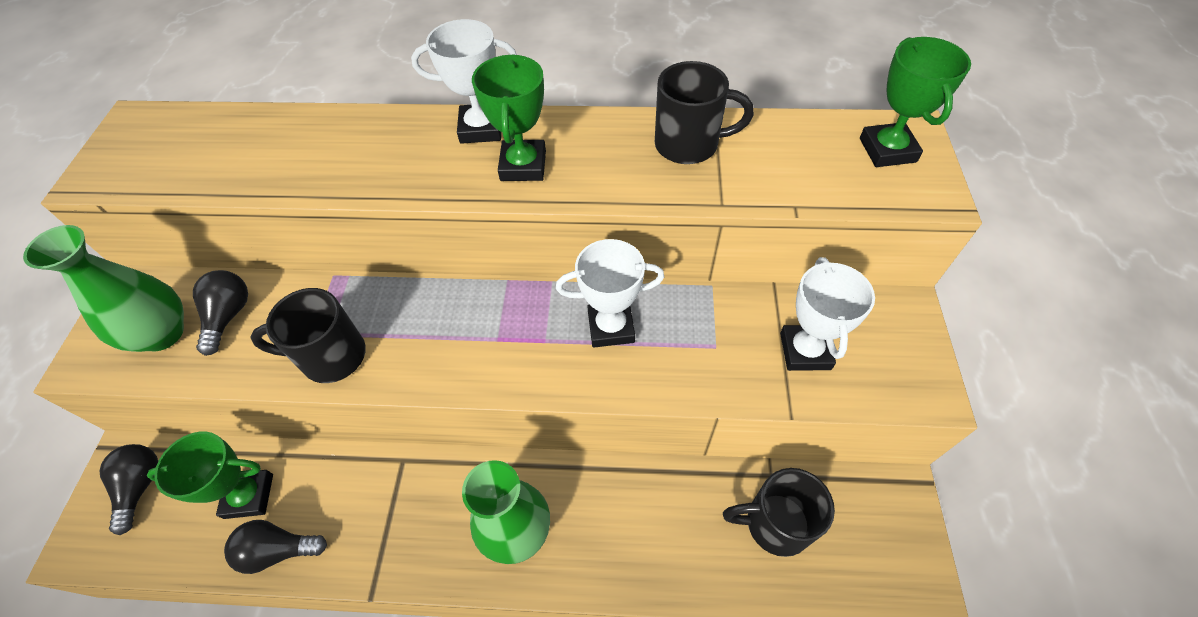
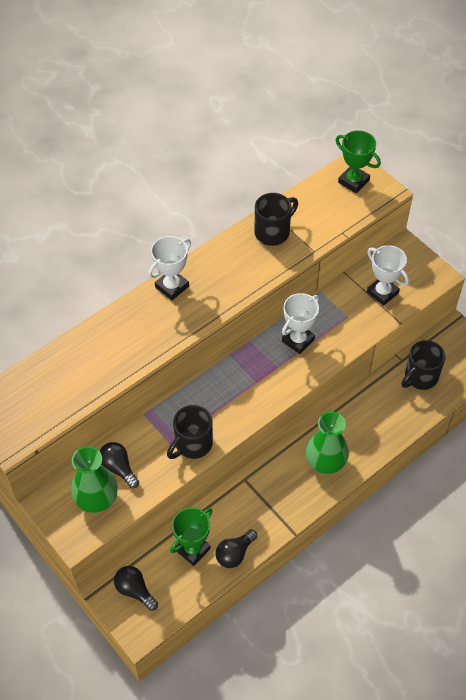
camera: 45 degrees left, 0 degrees up
green trophy [472,55,546,181] -> none

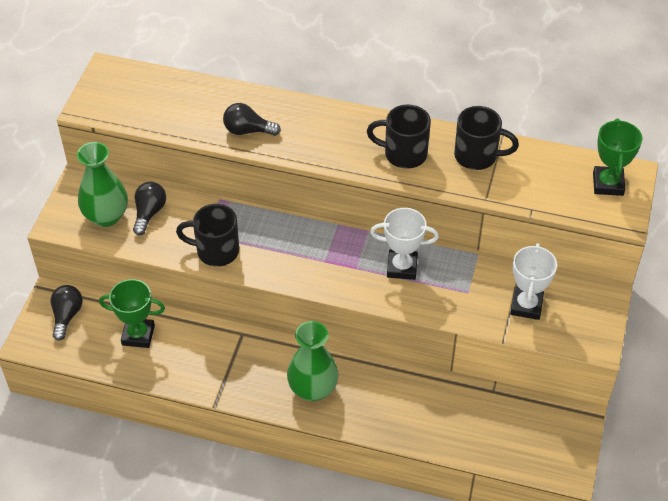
camera: 55 degrees right, 5 degrees down
white trophy [148,236,191,300] -> none
black light bulb [215,529,257,568] -> black light bulb moved to [223,103,281,136]
black mug [401,340,446,390] -> black mug moved to [367,104,431,169]

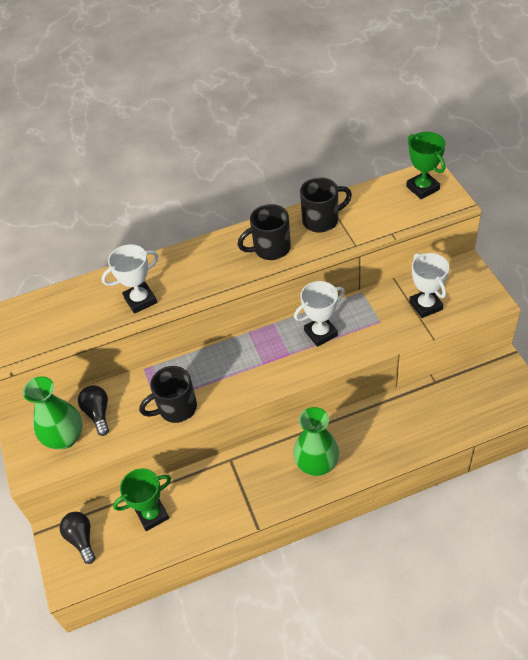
camera: 30 degrees left, 0 degrees up
black light bulb [223,103,281,136] -> white trophy [101,244,159,314]

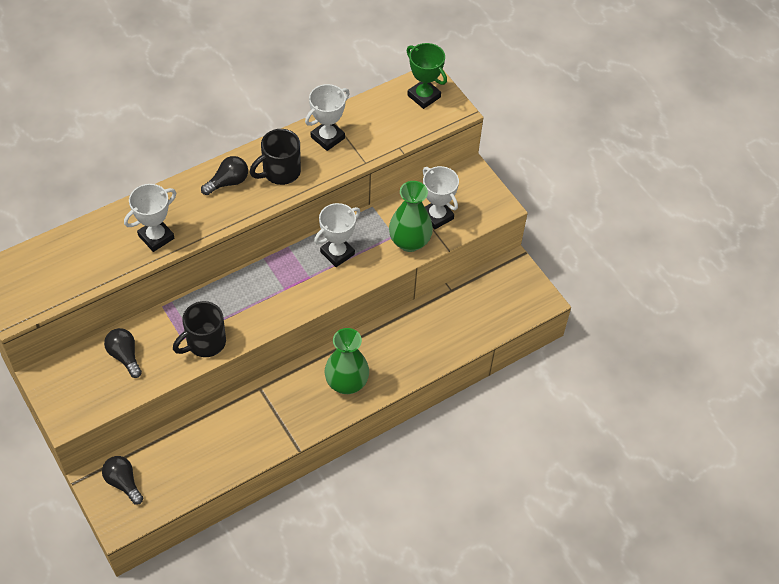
camera: 20 degrees left, 5 degrees up
green vase [23,376,82,449] -> green vase moved to [389,181,433,252]
green trophy [113,468,171,531] -> none
black mug [300,177,352,233] -> white trophy [305,84,350,151]
none -> black light bulb [201,156,248,195]

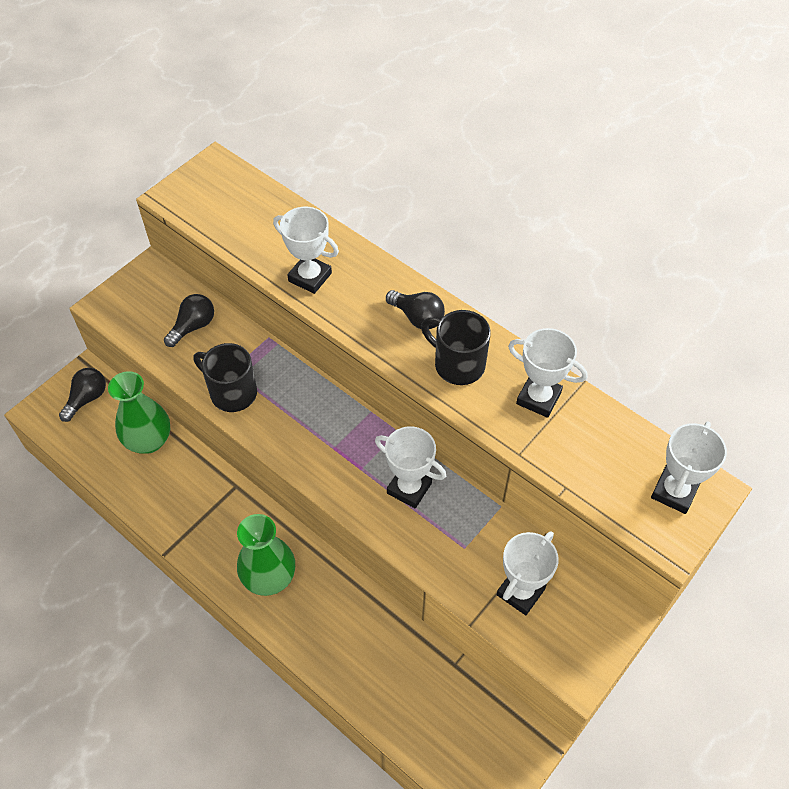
camera: 75 degrees right, 0 degrees up
green vase [389,181,433,252] -> green vase moved to [108,371,170,454]
green trophy [407,43,447,109] -> white trophy [651,421,727,514]

